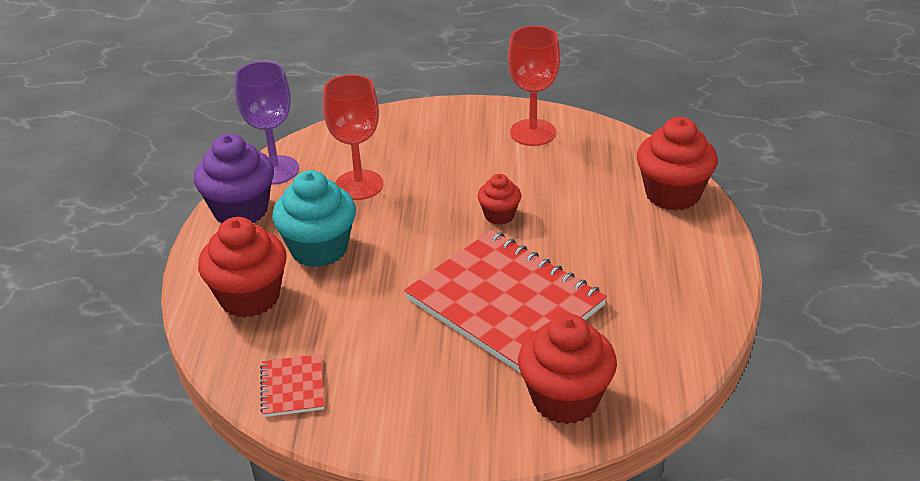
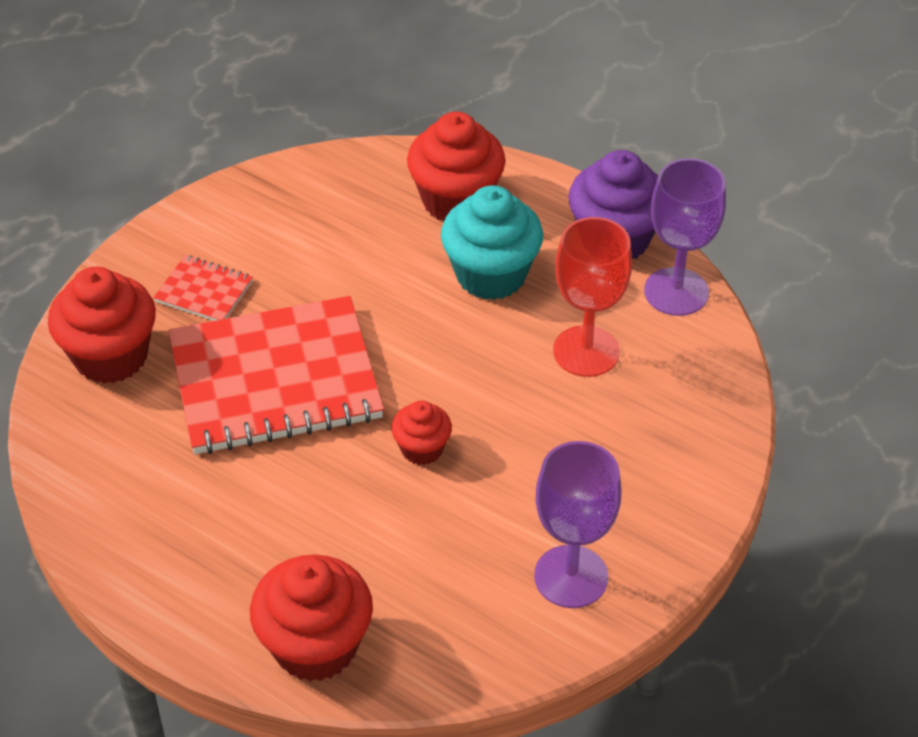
camera: 120 degrees right, 10 degrees up
red notebook [260,354,324,417] -> red notebook moved to [153,255,253,321]
red goblet [508,26,560,146] -> purple goblet [534,441,621,608]

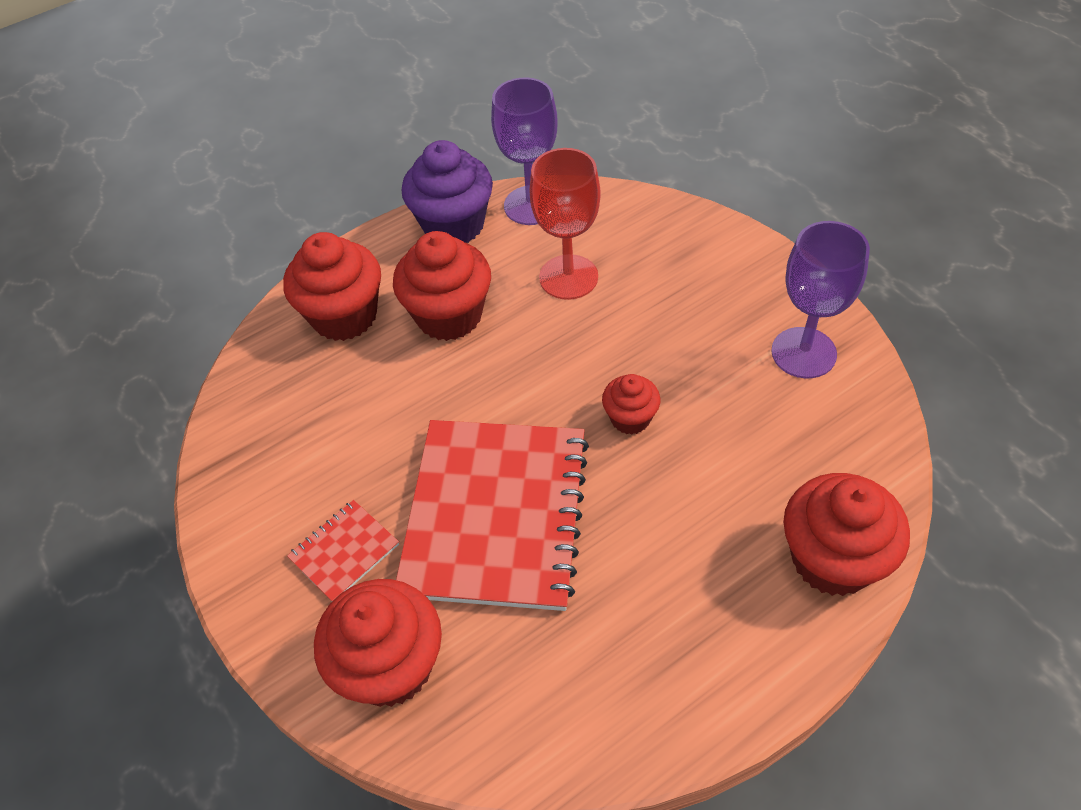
camera: 65 degrees left, 5 degrees up
turquoise cupcake [441,185,543,300] -> red cupcake [393,231,491,341]

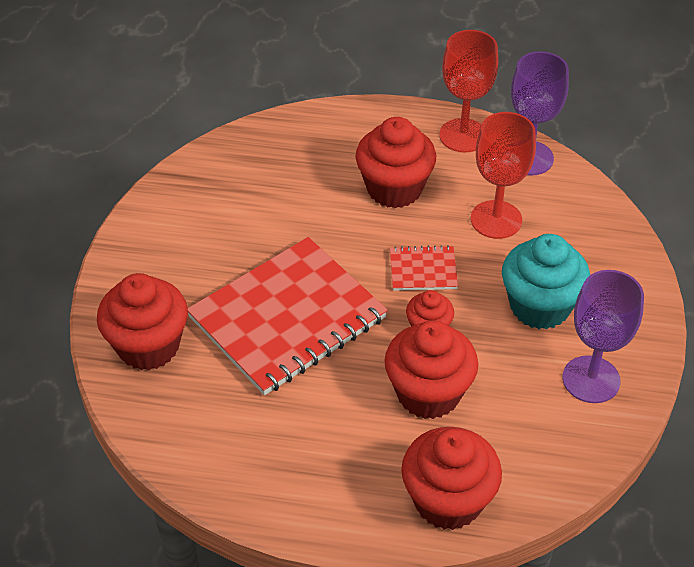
camera: 40 degrees right, 5 degrees down
red cupcake [283,232,381,341] -> red cupcake moved to [384,320,478,419]
red notebook [287,500,399,601] -> red notebook moved to [390,245,458,291]
purple cupcake [402,140,493,243] -> red goblet [439,30,498,153]
none -> turquoise cupcake [502,234,590,329]

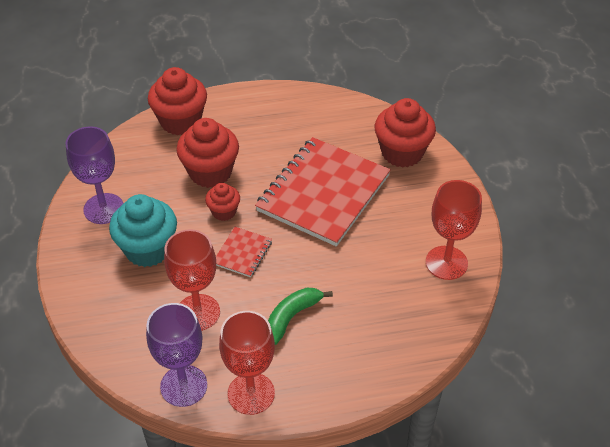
camera: 160 degrees right, 0 degrees up
red cupcake [355,117,436,208] -> green banana [268,288,333,345]
red notebook [390,245,458,291] -> red notebook turned 45 degrees counterclockwise [216,227,272,277]
none -> red goblet [426,180,482,280]

